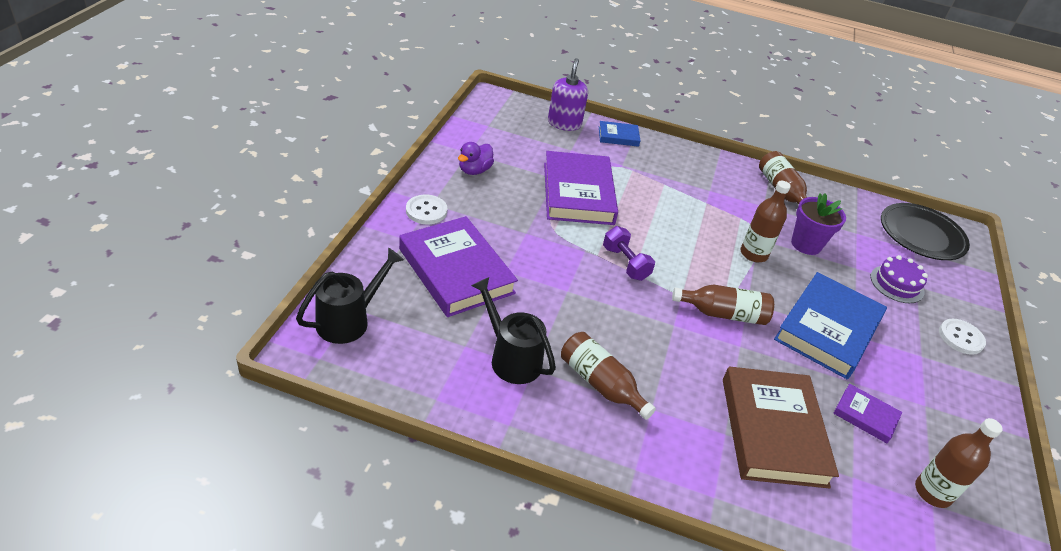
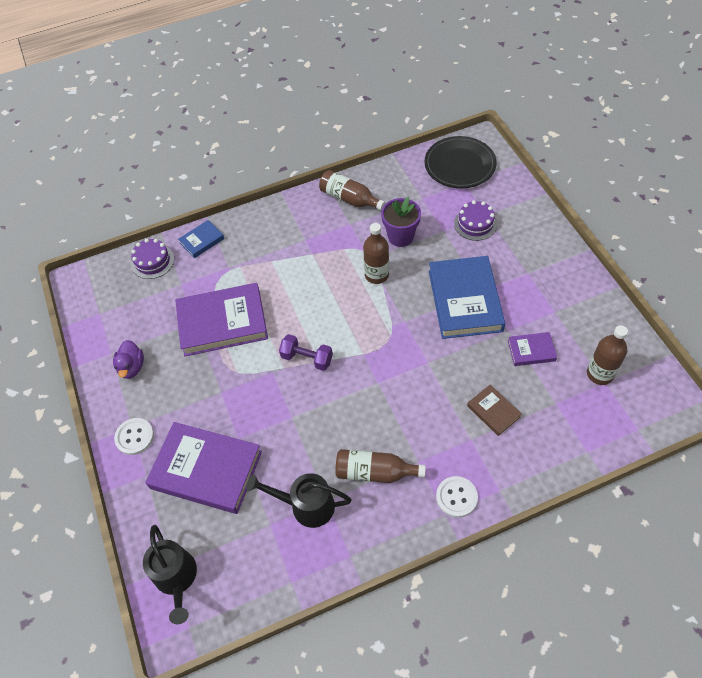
camera: 30 degrees left, 15 degrees up
black watering can [296,248,404,344] -> black watering can turned 150 degrees clockwise [143,525,197,624]
purple book [544,151,618,225] -> purple book turned 60 degrees counterclockwise [175,283,268,357]
purple soap dispenser [548,58,588,131] -> purple cake [131,239,174,279]
brown bottle [672,284,774,325] -> none
brown book [723,366,839,489] -> brown book [467,384,521,436], size x0.48
white button [939,319,986,355] -> white button moved to [436,476,478,518]

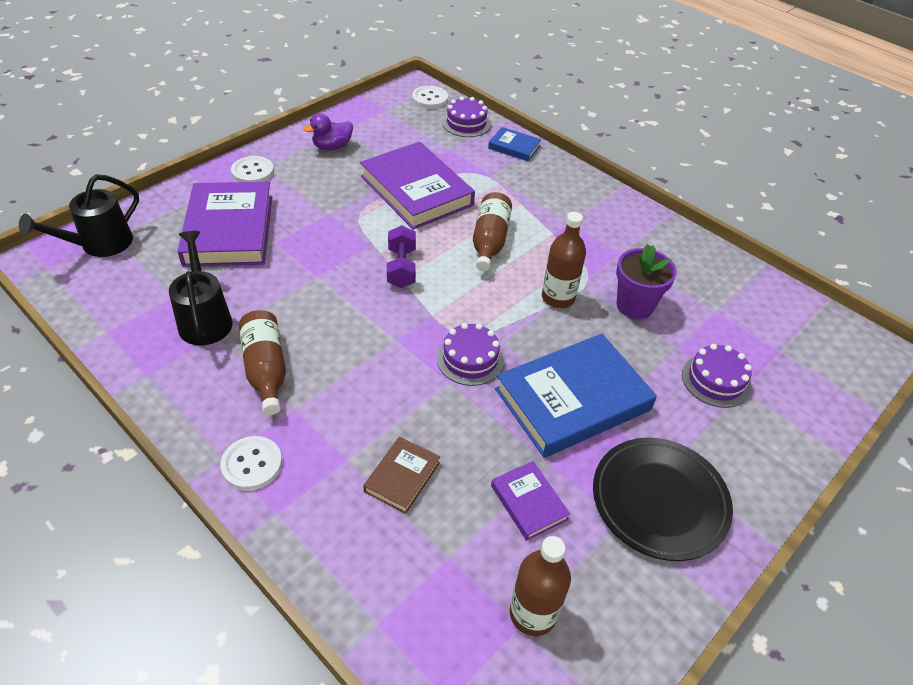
camera: 60 degrees right, 10 degrees down
brown bottle [319,170,385,211] -> brown bottle moved to [473,192,512,271]
black plate [424,136,497,188] -> black plate moved to [593,438,733,561]
none -> white button [412,86,448,109]
none -> purple cake [437,323,504,386]

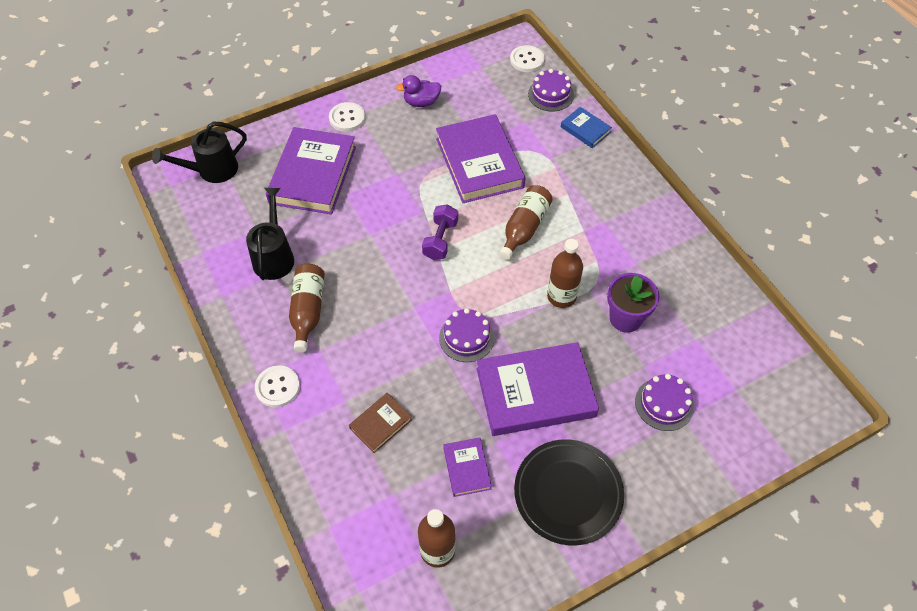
camera: 20 degrees right, 10 degrees up
blue book [495,334,657,458] -> purple book [477,342,599,436]

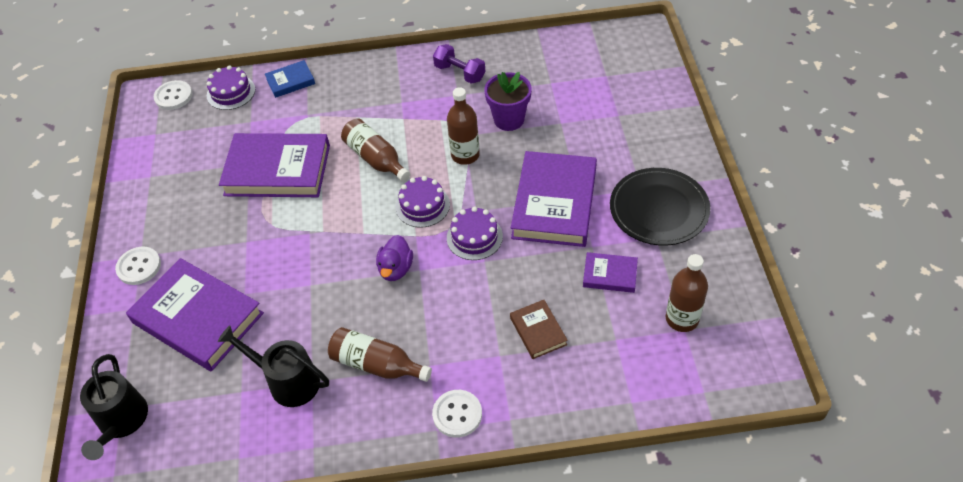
camera: 65 degrees left, 5 degrees down
purple duck [396,75,441,107] -> purple duck moved to [376,235,413,281]
purple dumbbell [422,204,458,260] -> purple dumbbell moved to [433,44,485,84]
purple cake [635,374,694,431] -> purple cake moved to [396,176,450,228]

